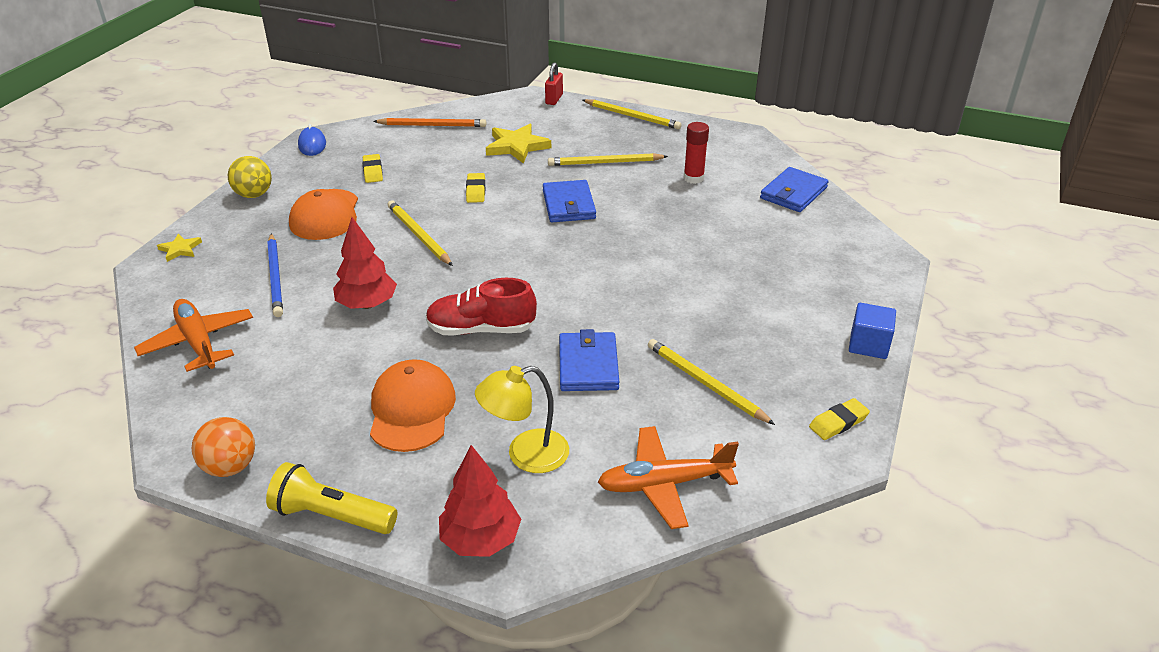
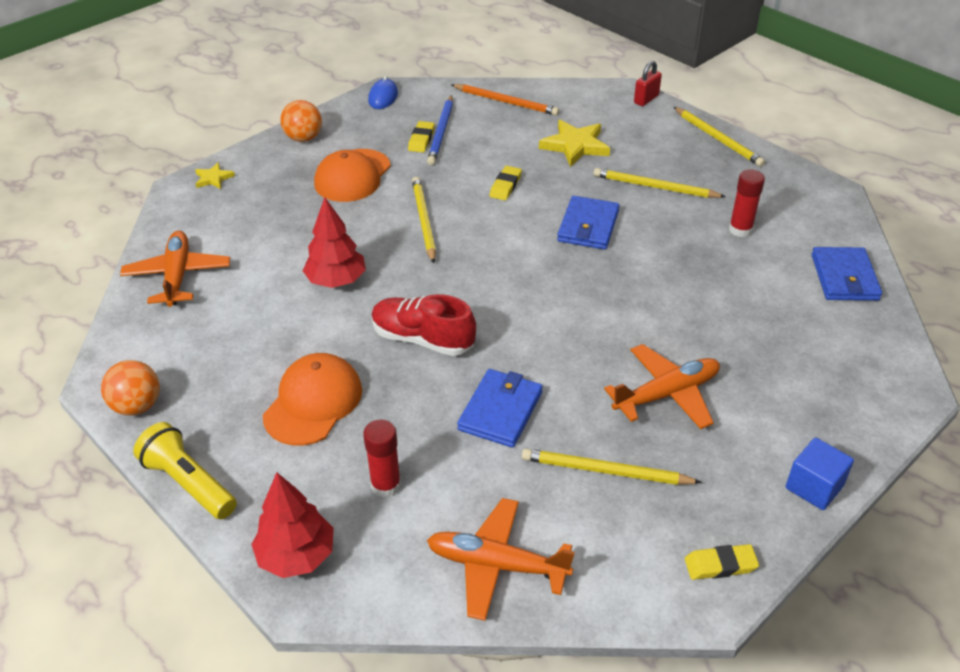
camera: 25 degrees right, 5 degrees up
yellow ball [228,156,272,198] -> orange ball [280,100,322,142]
blue pencil [267,233,283,317] -> blue pencil moved to [427,95,453,165]
yellow lamp [475,366,569,473] -> red glue stick [363,419,401,498]
yellow pencil [648,339,775,425] -> yellow pencil turned 60 degrees counterclockwise [522,449,702,485]
blue wallet [760,167,829,212] -> blue wallet turned 60 degrees counterclockwise [811,247,882,301]
none -> orange plane [604,344,720,429]

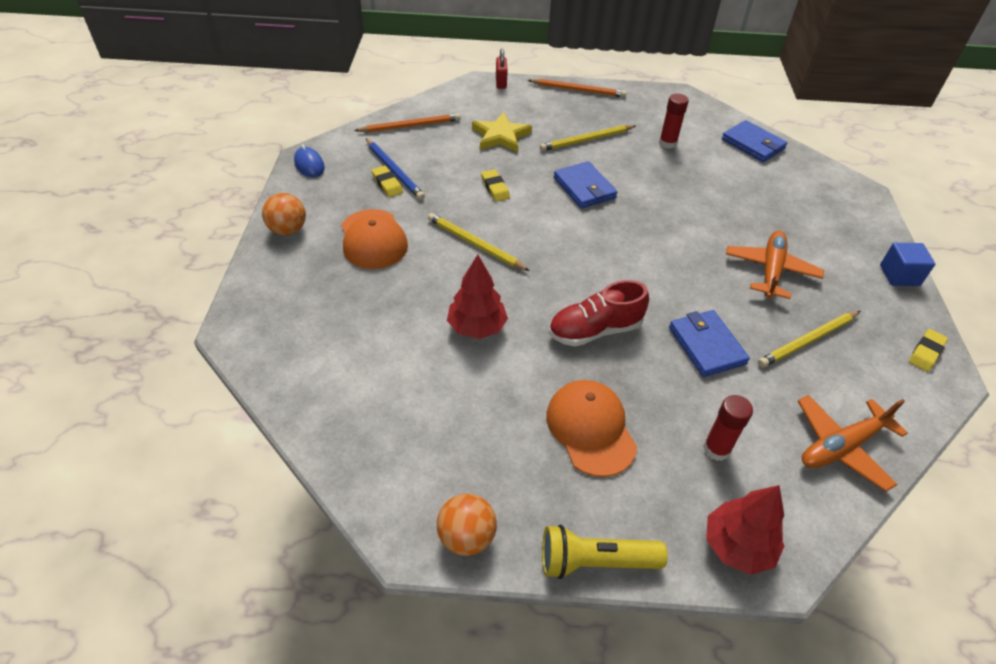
camera: 45 degrees left, 5 degrees up
orange plane [120,231,230,307] -> none
yellow star [195,162,235,189] -> none
yellow pencil [674,107,765,167] -> orange pencil [528,79,627,98]

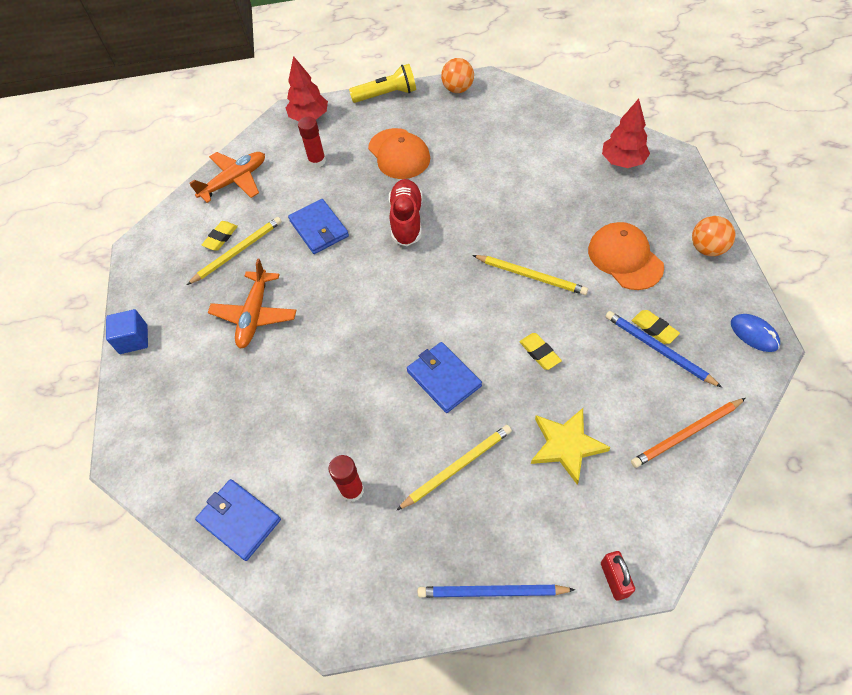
camera: 175 degrees right, 10 degrees up
red tree [447,255,508,339] -> red tree moved to [602,99,650,168]
orange pencil [528,79,627,98] -> blue pencil [418,585,575,598]
red shoe [549,280,649,347] -> red shoe turned 60 degrees counterclockwise [389,179,423,246]
yellow eraser [909,329,948,372] -> yellow eraser moved to [202,221,238,251]

